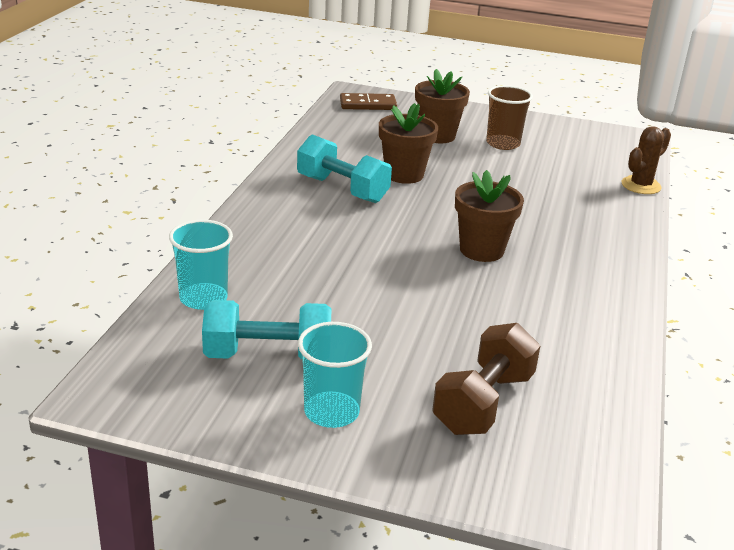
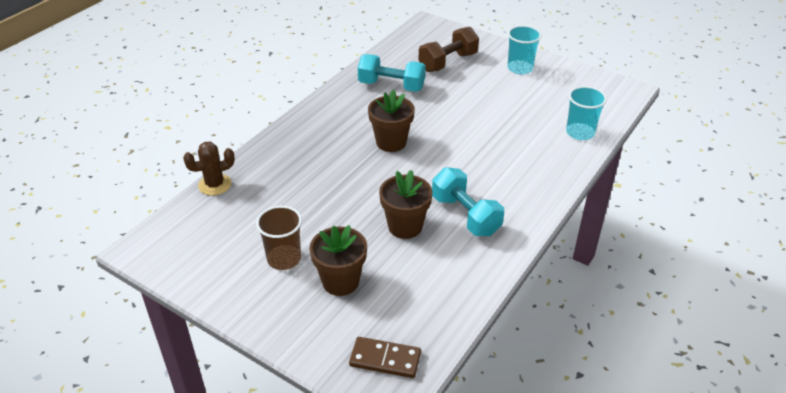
camera: 160 degrees left, 10 degrees up
turquoise dumbbell [202,300,331,359] -> turquoise dumbbell moved to [358,54,426,92]

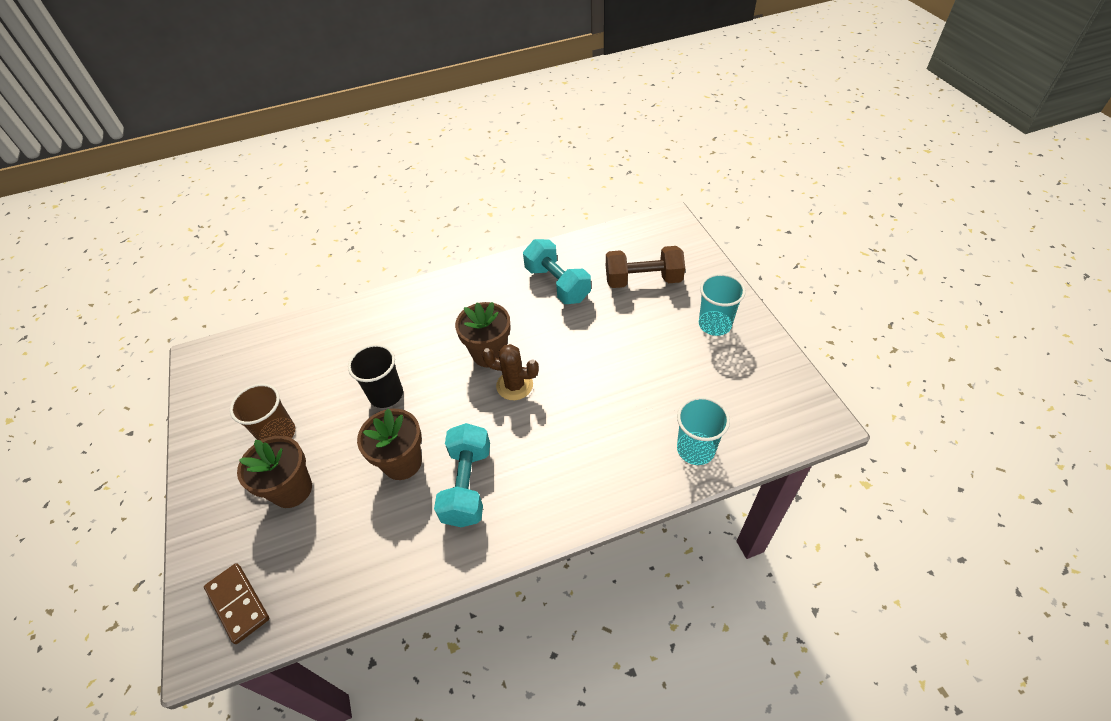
camera: 40 degrees right, 10 degrees up
brown cactus [183,142,235,196] -> brown cactus moved to [482,344,539,400]
none -> black cup [348,344,403,408]

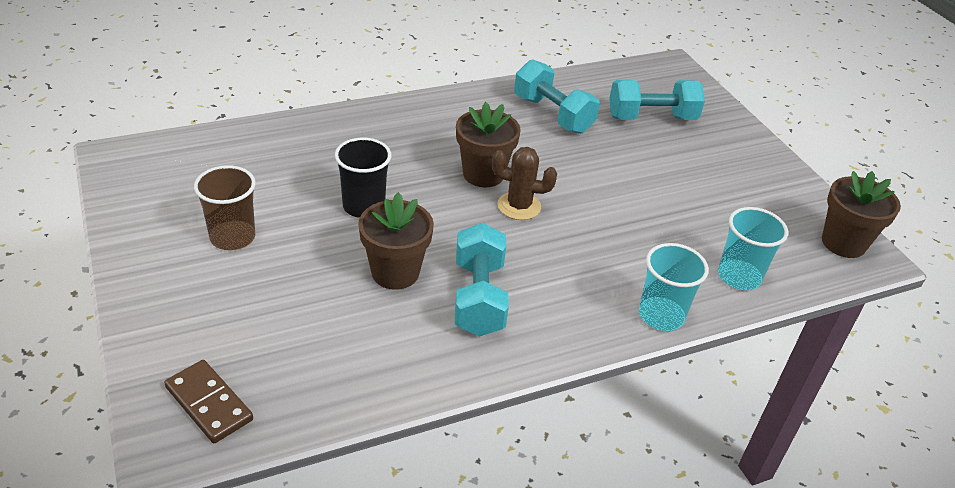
camera: 10 degrees left, 10 degrees down
brown flower pot [237,436,312,508] -> brown flower pot moved to [822,171,901,258]
brown dumbbell [606,246,685,288] -> turquoise dumbbell [609,80,705,120]
turquoise cup [699,274,746,336] -> turquoise cup moved to [639,243,709,331]

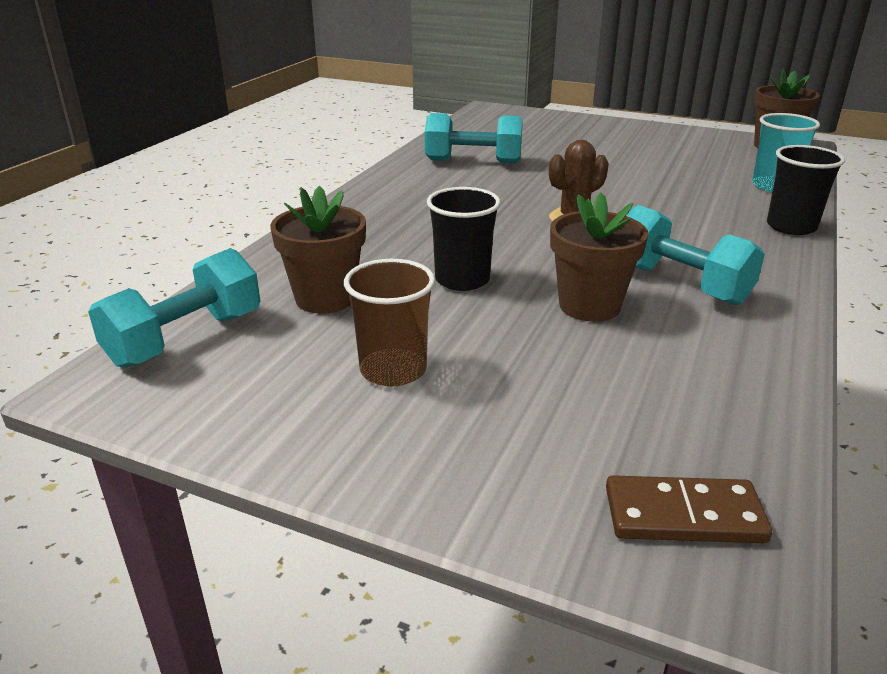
camera: 40 degrees left, 10 degrees down
brown flower pot [456,102,521,187] -> brown flower pot moved to [270,186,366,314]
turquoise dumbbell [609,80,705,120] -> turquoise dumbbell moved to [88,248,260,368]
turquoise cup [639,243,709,331] -> black cup [767,145,845,235]

